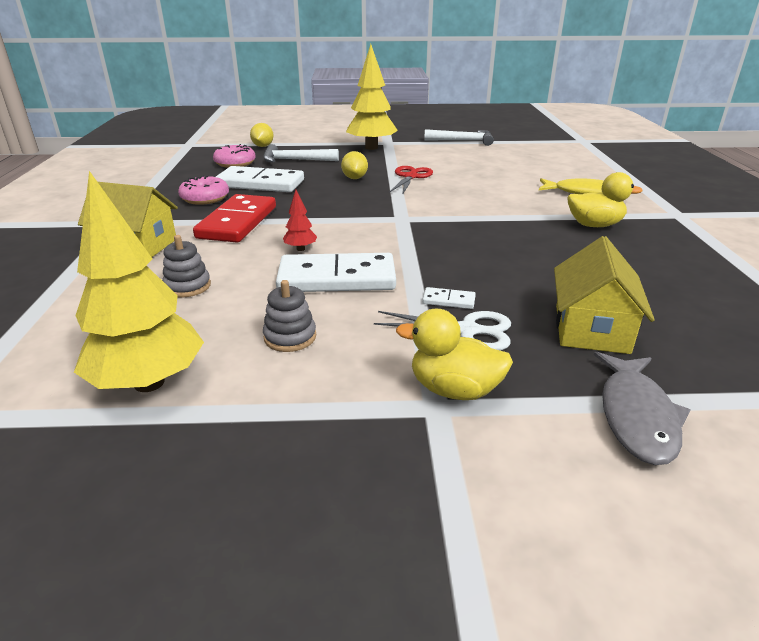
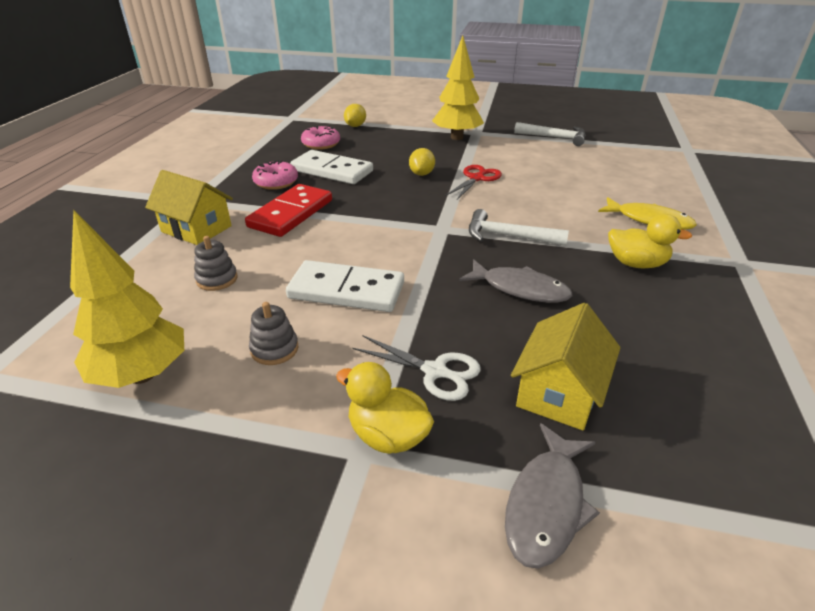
camera: 15 degrees right, 5 degrees up
white hammer [263,144,339,162] -> white hammer moved to [469,209,569,246]
red tree [283,190,317,251] -> none
white domino [422,287,476,309] -> none
none -> grey fish [459,260,573,303]

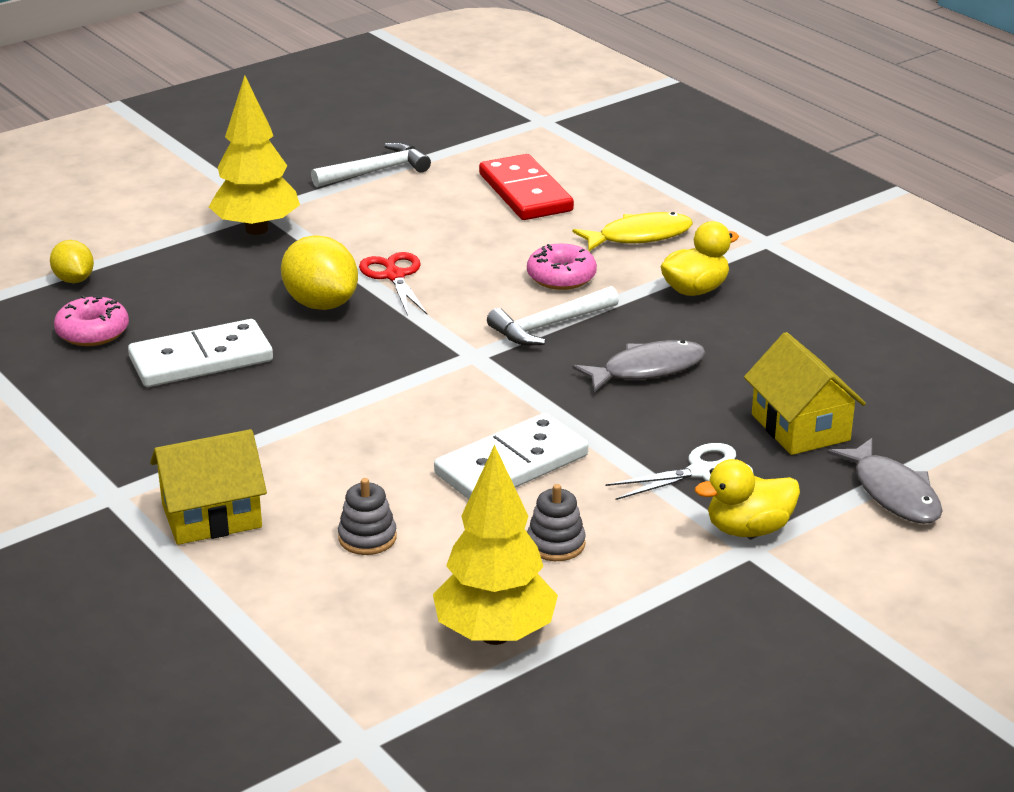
camera: 50 degrees left, 5 degrees down
red domino [245,184,332,237] -> red domino moved to [479,154,574,220]
pink donut [252,160,298,190] -> pink donut moved to [527,243,597,290]
yellow lemon [409,148,435,176] -> yellow lemon [281,235,358,310], size x1.68

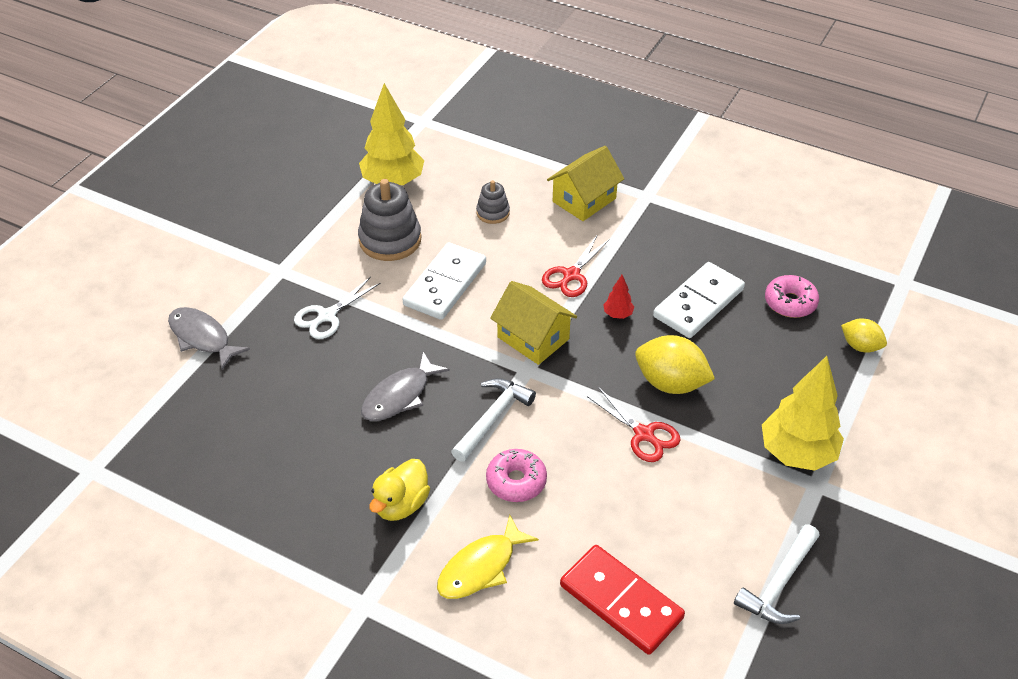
camera: 155 degrees right, 15 degrees up
grey stacking toy [527,484,586,561] -> grey stacking toy [358,179,421,261], size x1.83
yellow duck [695,459,800,537] -> none
yellow house [744,332,866,455] -> yellow house moved to [490,281,577,365]
none -> red scissors [542,236,610,297]
none -> red tree [603,275,634,319]

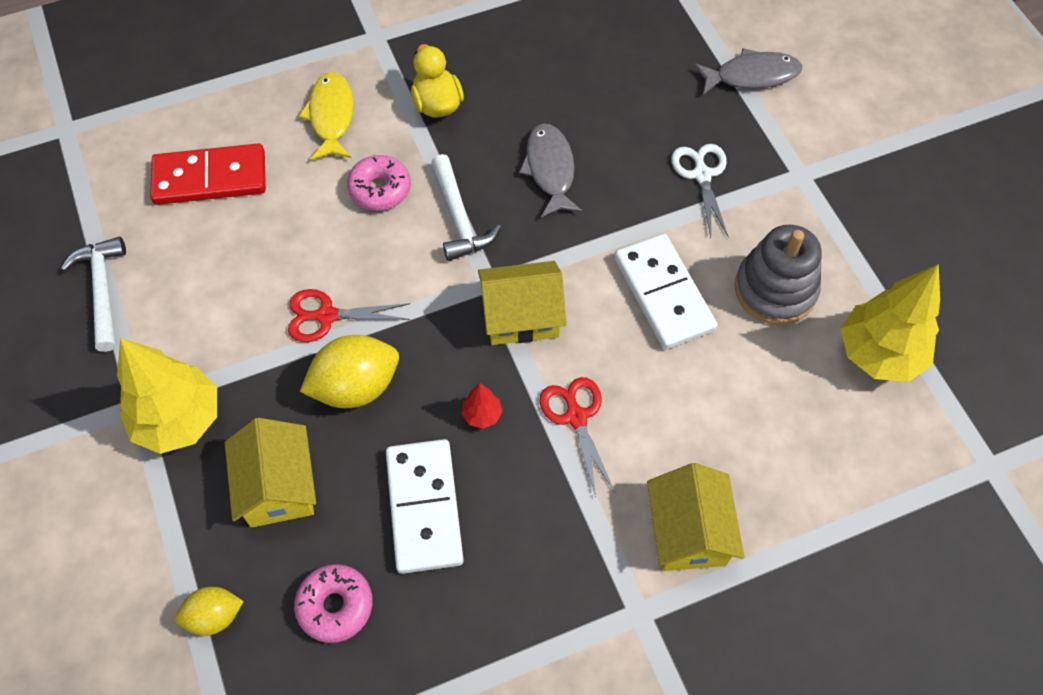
camera: 130 degrees right, 15 degrees up
grey stacking toy [476,180,510,224] -> none
none -> yellow house [225,418,316,528]

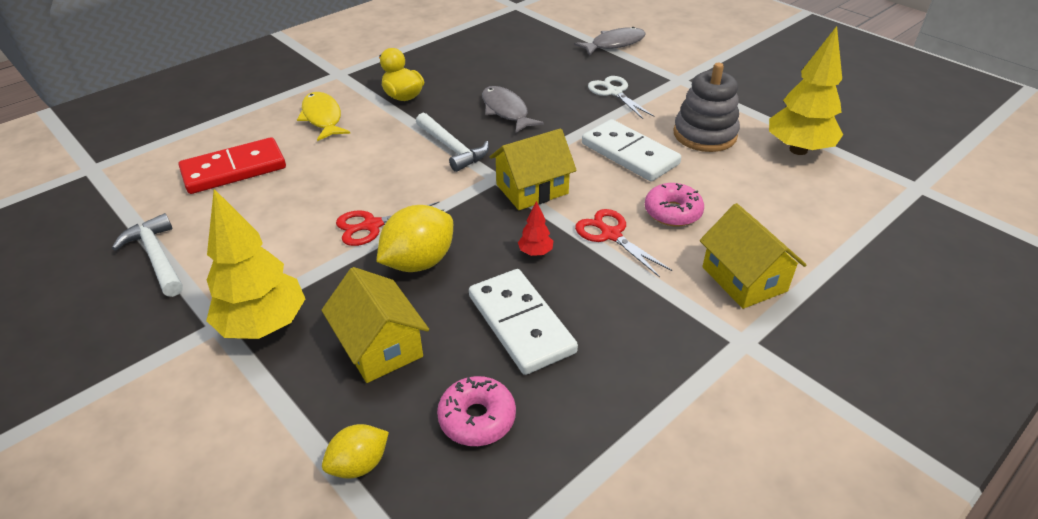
camera: 20 degrees left, 20 degrees down
pink donut [347,155,411,211] -> pink donut moved to [645,183,704,226]

